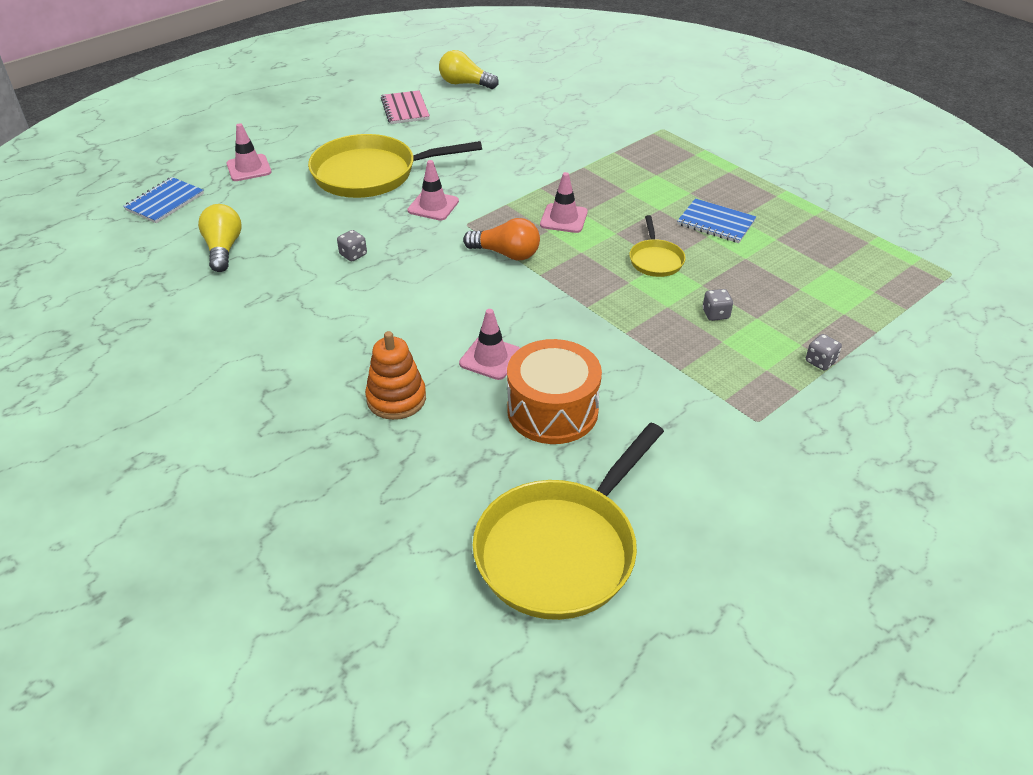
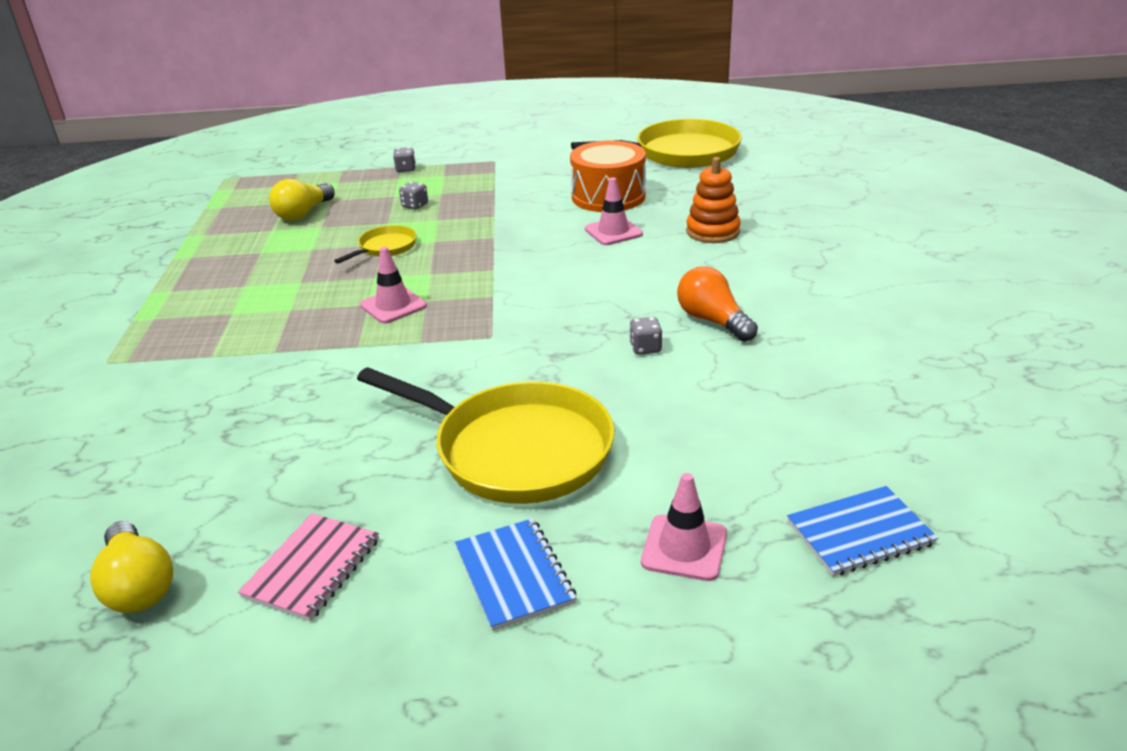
camera: 140 degrees left, 10 degrees down
yellow light bulb [198,204,242,272] -> yellow light bulb moved to [269,179,335,221]
pink traffic cone [407,160,459,221] -> none
orange light bulb [463,218,540,260] -> orange light bulb moved to [677,266,758,342]
blue notebook [677,198,756,243] -> blue notebook moved to [455,518,577,631]

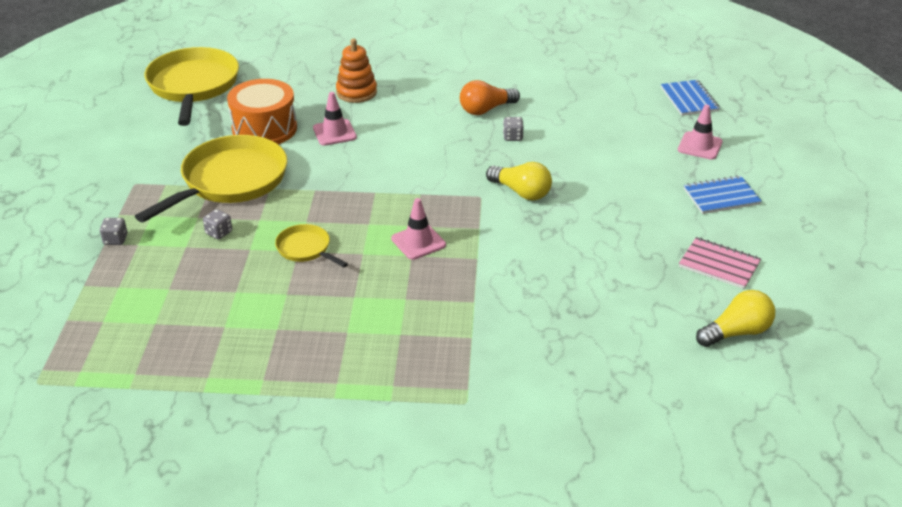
camera: 85 degrees left, 5 degrees up
yellow light bulb [269,179,335,221] -> yellow light bulb moved to [486,162,552,201]
yellow pan [357,367,614,504] -> yellow pan moved to [135,135,287,222]

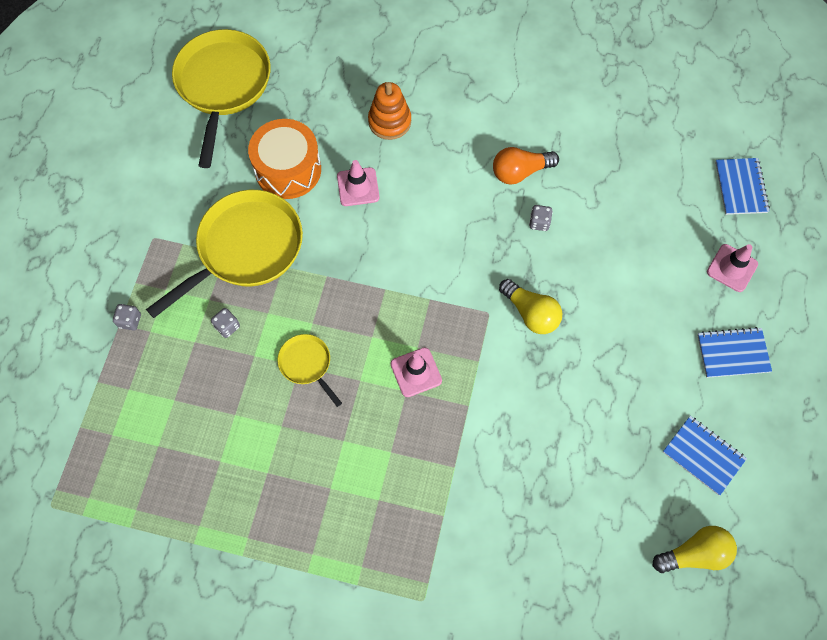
camera: 10 degrees right, 30 degrees up
pink notebook [679,237,761,289] -> blue notebook [663,416,747,495]

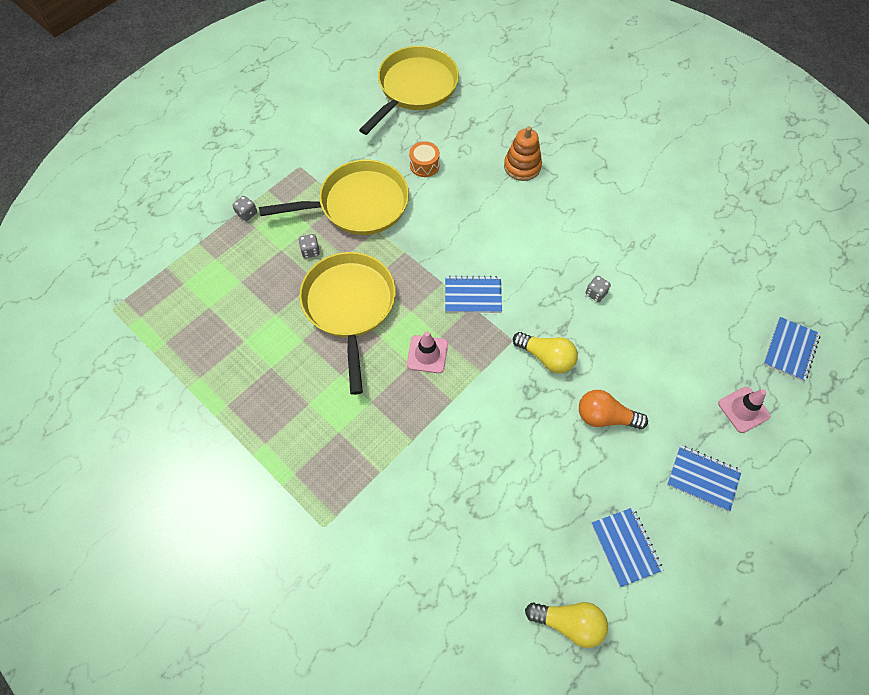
camera: 30 degrees right, 5 degrees down
orange drum [248,119,321,199] -> orange drum [409,141,440,177], size x0.53
yellow pan [278,334,342,407] -> yellow pan [299,252,396,395], size x2.10
pink traffic cone [337,160,380,206] -> none
orange light bulb [493,147,559,184] -> orange light bulb moved to [579,390,648,429]
yellow light bulb [499,279,562,334] -> yellow light bulb turned 45 degrees counterclockwise [513,332,578,373]
none -> blue notebook [445,276,502,313]

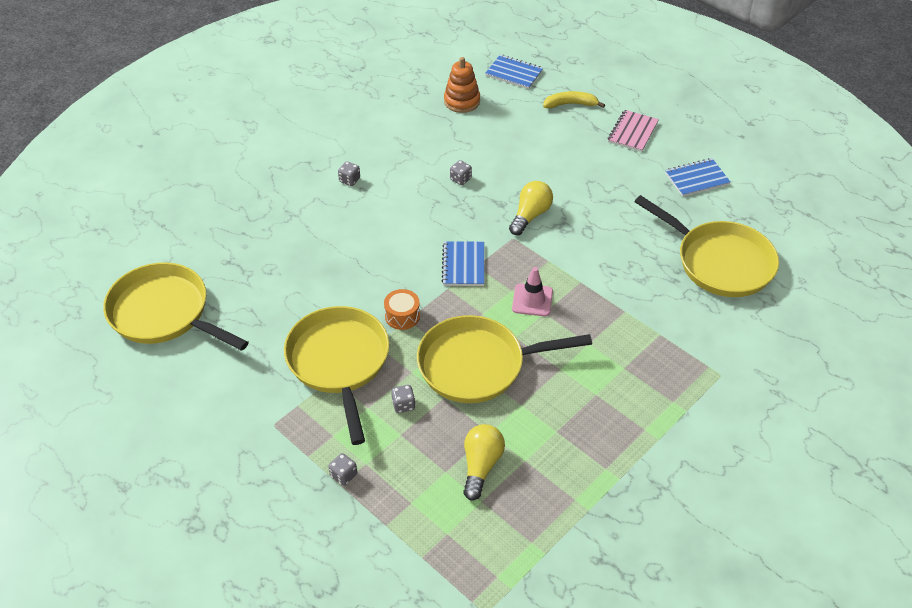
camera: 90 degrees left, 15 degrees down
orange drum [409,141,440,177] -> orange drum moved to [384,289,420,330]
orange stacking toy [504,126,542,181] -> orange stacking toy moved to [444,57,480,113]
yellow light bulb [525,602,608,648] -> yellow light bulb moved to [463,424,505,500]
orange light bulb [579,390,648,429] -> none
blue notebook [667,445,742,512] -> pink notebook [608,110,659,152]
pink traffic cone [718,387,770,433] -> yellow banana [543,91,605,109]
none -> grey dice [338,161,360,186]
none -> yellow pan [634,195,779,297]

